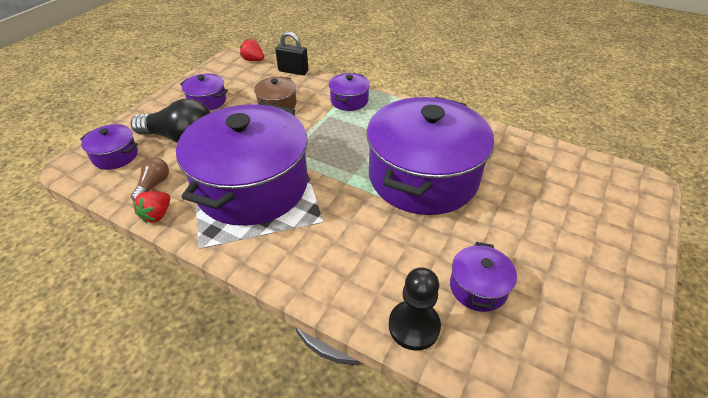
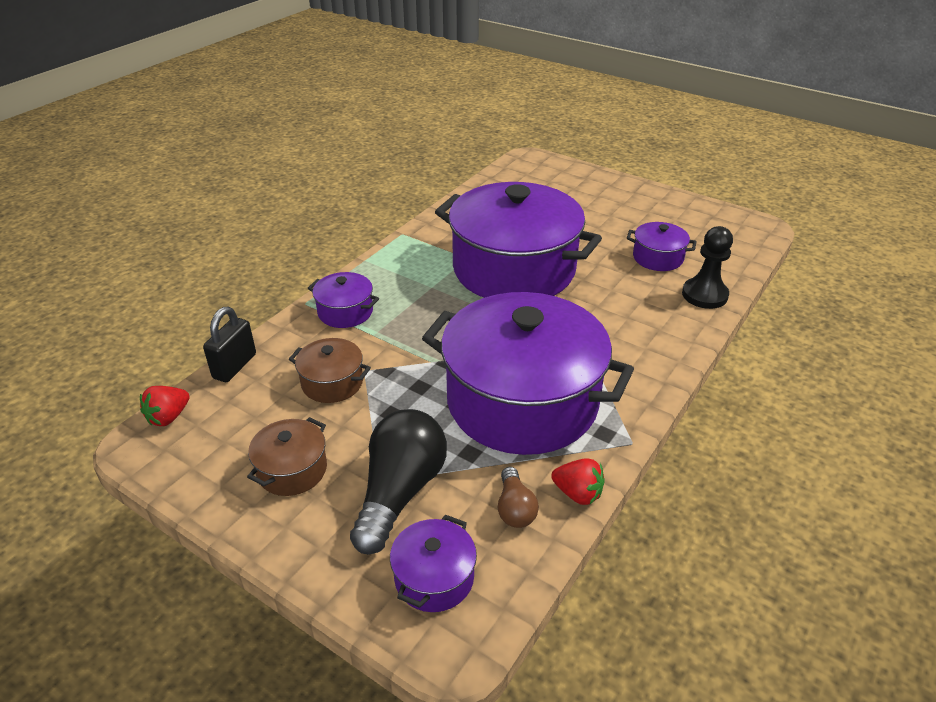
camera: 85 degrees left, 5 degrees down
brown light bulb [131,158,169,200] -> brown light bulb turned 120 degrees counterclockwise [498,467,539,528]
purple pot [180,73,228,111] -> brown pot [247,417,327,496]

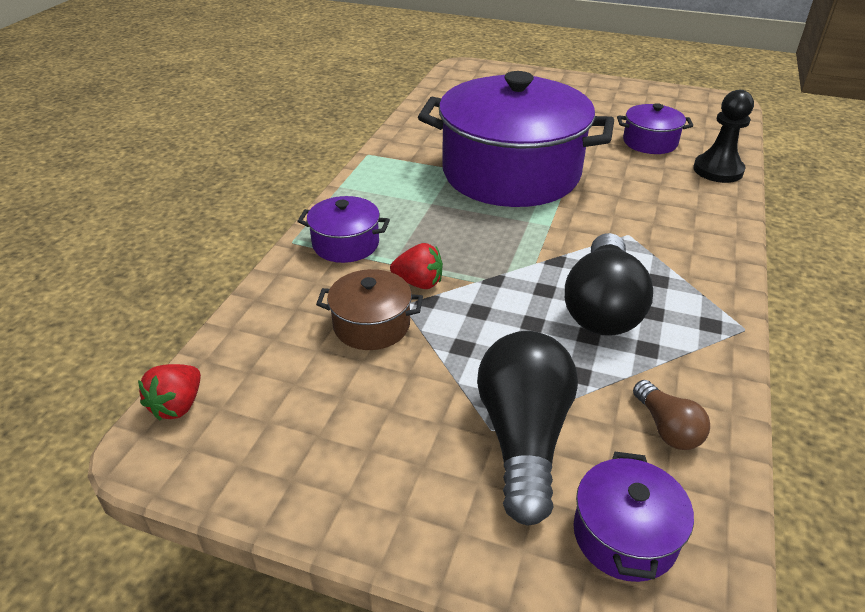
camera: 15 degrees left, 0 degrees up
black padlock [203,307,256,382] -> none
brown pot [247,417,327,496] -> none
purple pot [422,292,634,455] -> black light bulb [565,233,653,336]
red strawberry [551,458,605,505] -> red strawberry moved to [390,243,443,289]

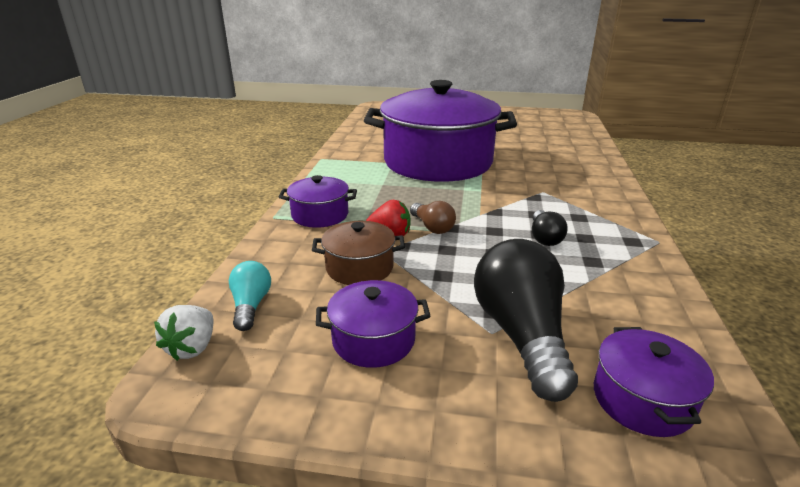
camera: 10 degrees left, 10 degrees down
red strawberry [138,364,201,420] -> white strawberry [154,305,213,361]
black light bulb [565,233,653,336] -> black light bulb [532,210,568,246], size x0.50
purple pot [617,103,693,154] -> purple pot moved to [316,280,431,368]
brown light bulb [633,380,710,450] -> brown light bulb moved to [410,201,456,234]
black pawn [693,90,754,183] -> none
none -> turquoise light bulb [229,261,271,331]

